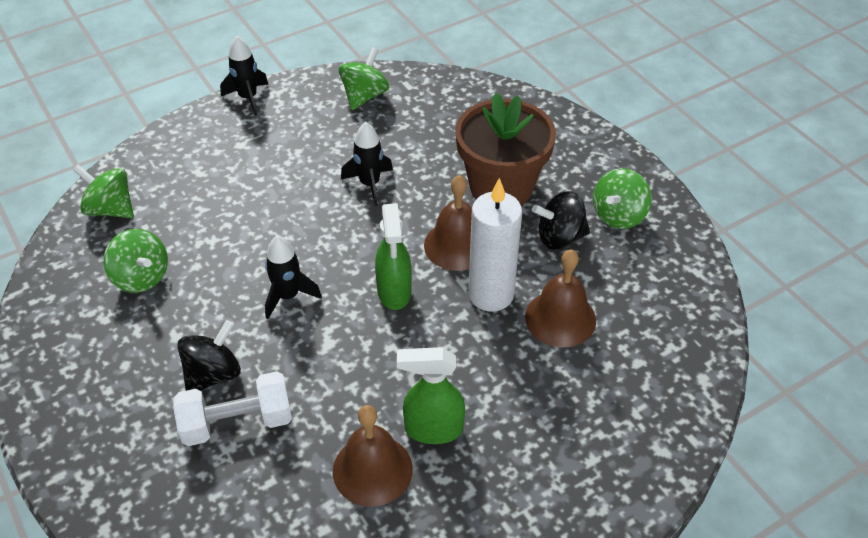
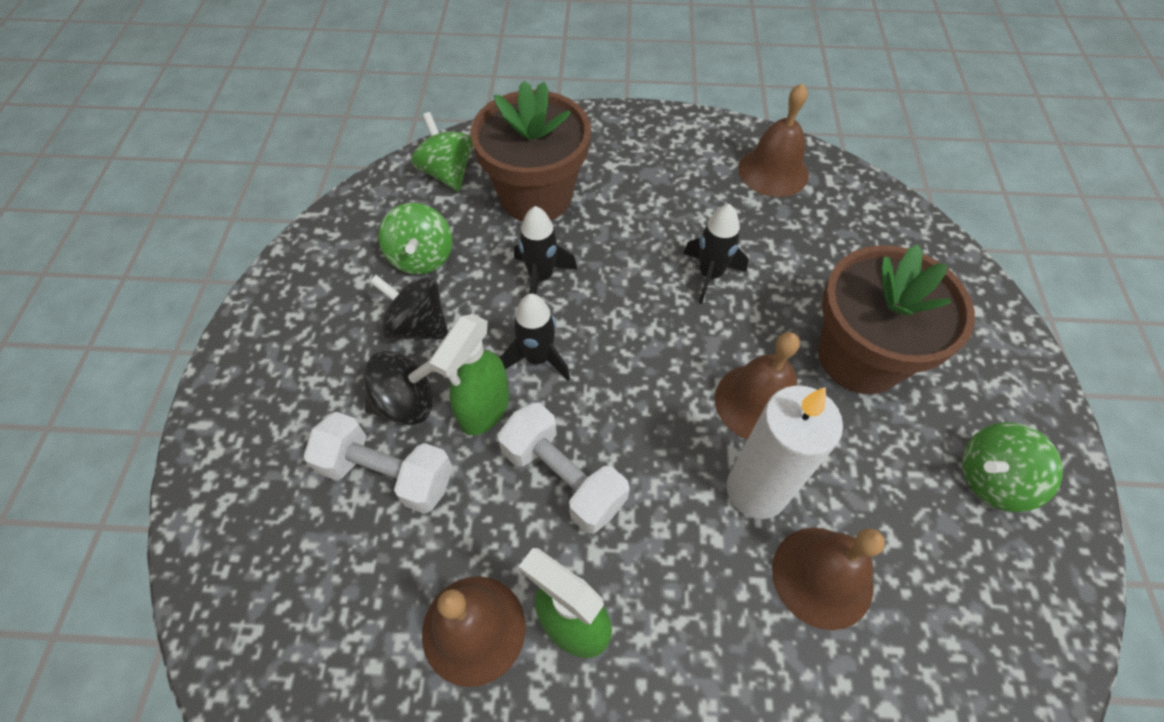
camera: 35 degrees right, 10 degrees up
black rocket [220,36,268,115] -> black rocket moved to [514,206,577,294]
green spinning top [339,47,389,110] -> brown bell [738,83,809,197]
green spray bottle [375,203,412,310] -> green spray bottle moved to [429,314,509,435]
black spinning top [532,191,590,250] -> black spinning top moved to [370,275,448,340]
none -> brown flower pot [471,81,591,221]
none -> white dumbbell [498,403,630,534]

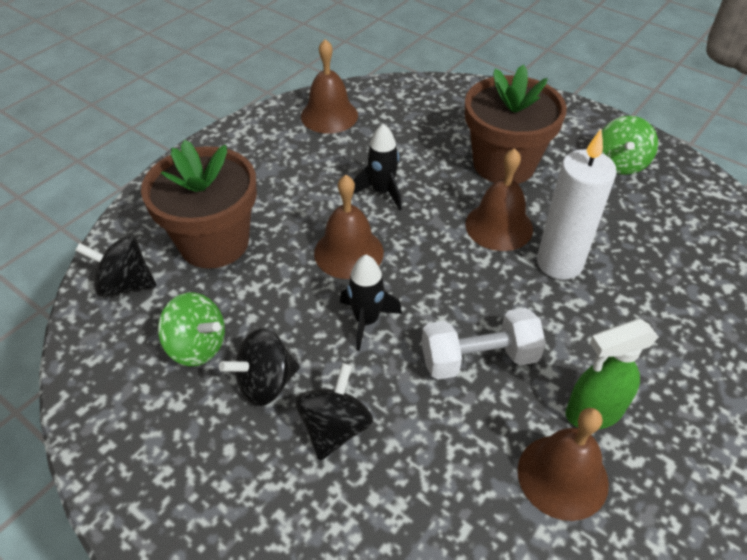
camera: 55 degrees left, 10 degrees down
white dumbbell [304,412,453,514] -> none
green spinning top [411,112,473,192] -> black spinning top [75,236,156,297]
green spray bottle [429,314,509,435] -> none
black rocket [514,206,577,294] -> none
brown bell [772,528,885,630] -> brown bell moved to [314,175,384,279]

